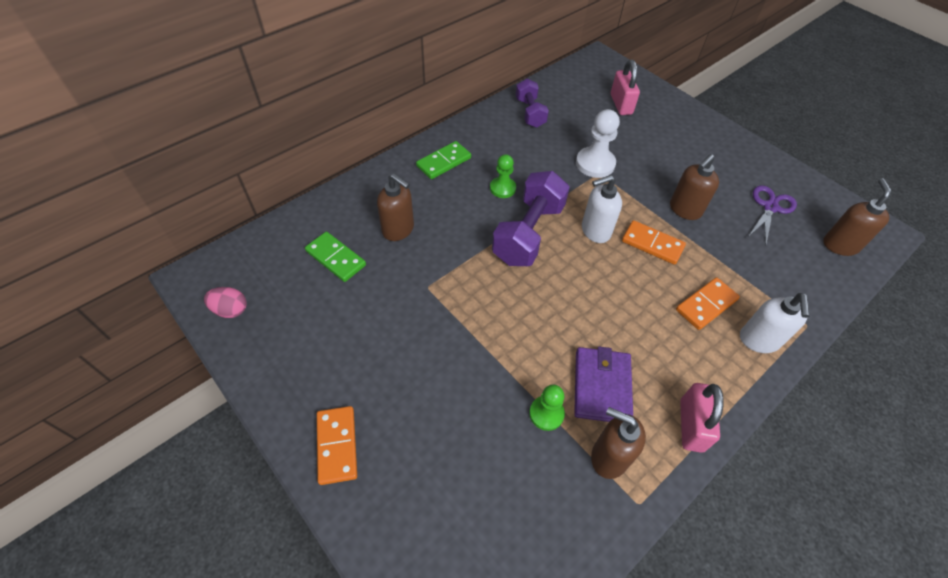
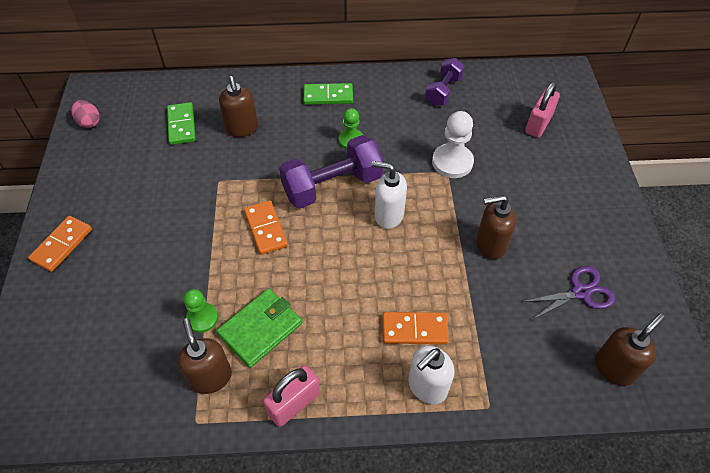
camera: 40 degrees right, 0 degrees up
purple wallet [574,347,633,422] -> green wallet [217,288,302,368]
orange domino [622,220,686,265] -> orange domino moved to [244,200,288,255]

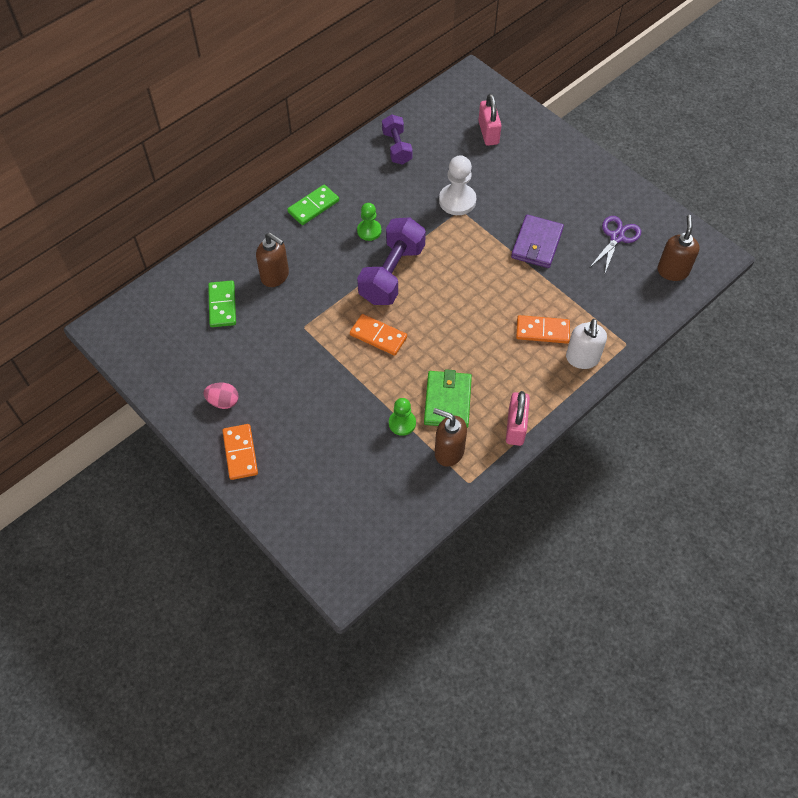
camera: 40 degrees left, 5 degrees up
pink egg [71,100,100,128] -> pink egg moved to [204,383,239,409]
green domino [167,102,196,145] -> green domino turned 45 degrees clockwise [208,280,236,327]
white soap dispenser [372,161,407,229] -> none
orange domino [383,312,449,344] -> orange domino turned 45 degrees clockwise [516,315,570,344]
brown soap dispenser [476,195,516,259] -> purple wallet [511,215,564,268]

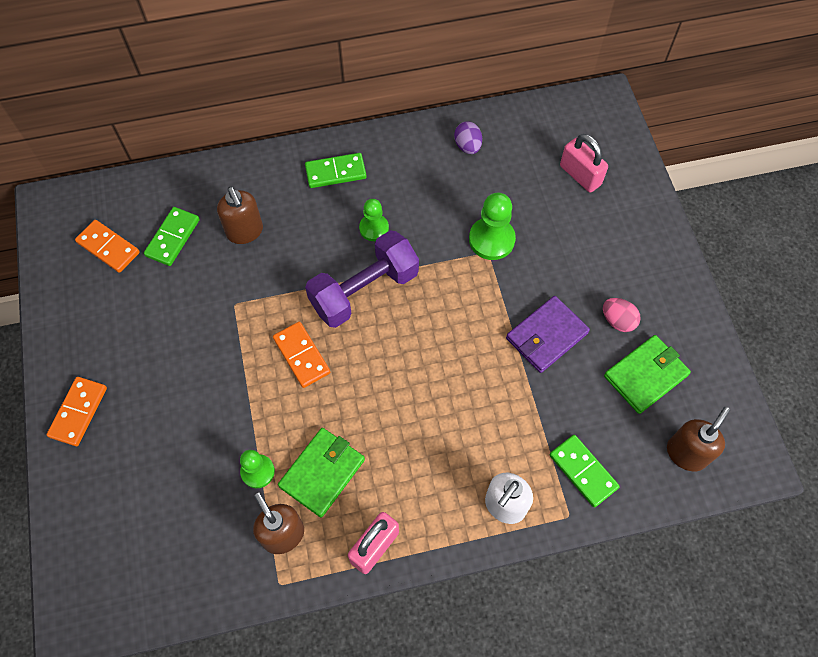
camera: 30 degrees right, 5 degrees up
pink egg [204,383,239,409] -> pink egg moved to [603,298,641,332]
purple dumbbell [382,114,413,165] -> purple egg [454,121,482,154]
white pawn [439,155,476,215] -> green pawn [469,193,516,260]
pink padlock [478,93,501,146] -> pink padlock turned 60 degrees counterclockwise [560,134,608,192]
orange domino [516,315,570,344] -> orange domino moved to [75,220,140,273]
purple scissors [589,216,641,273] -> green wallet [604,335,691,414]
none -> green domino [549,435,620,507]

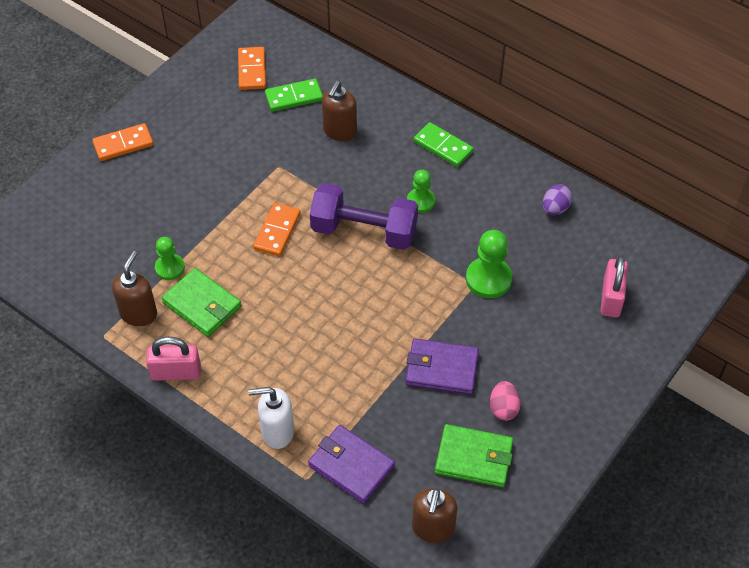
camera: 50 degrees right, 10 degrees down
green wallet [278,428,365,518] -> green wallet turned 45 degrees clockwise [162,268,241,337]
green domino [549,435,620,507] -> purple wallet [308,425,395,504]
brown soap dispenser [667,407,730,471] -> brown soap dispenser turned 105 degrees clockwise [412,488,457,543]

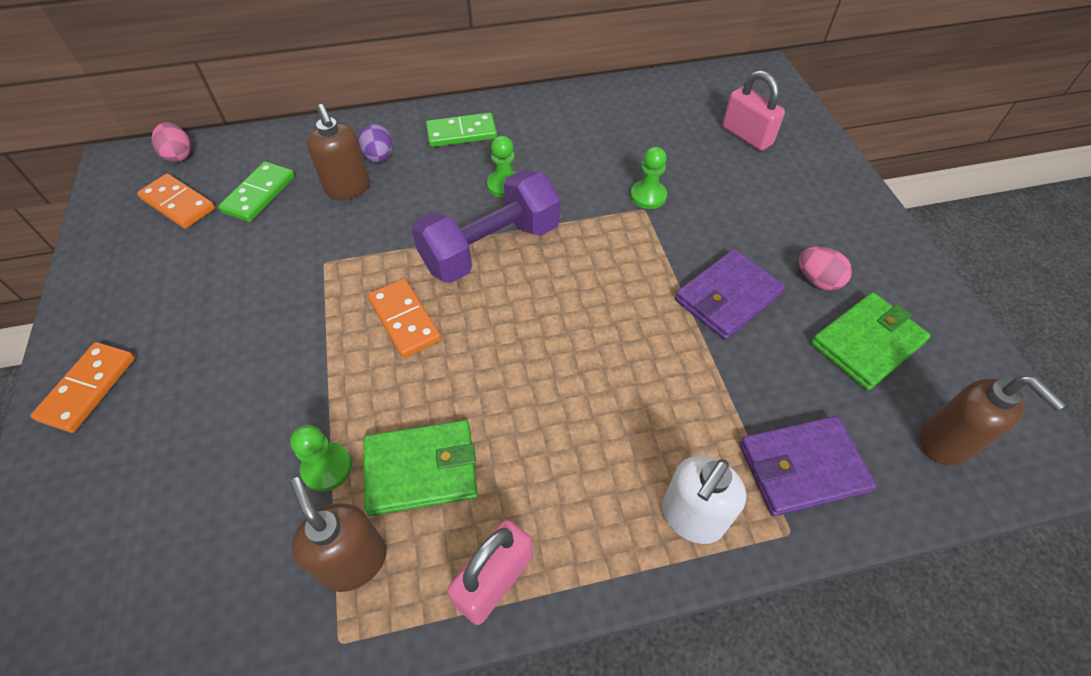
camera: 50 degrees left, 0 degrees up
green pawn [466,230,512,298] -> green pawn [630,147,667,209], size x0.64
purple egg [543,184,573,215] -> purple egg moved to [358,124,393,162]
none -> pink egg [152,122,191,162]

